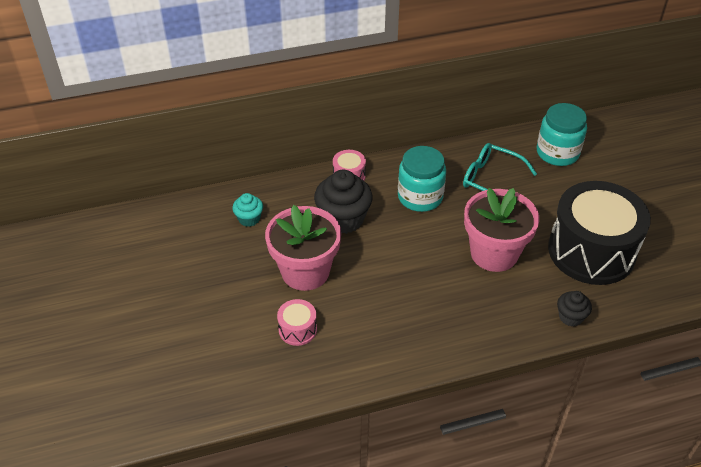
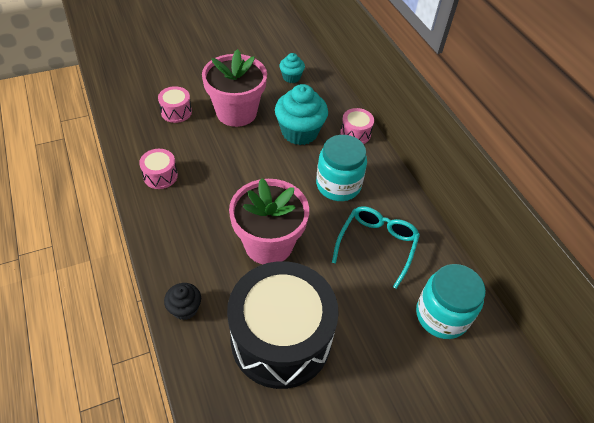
camera: 80 degrees right, 5 degrees up
black cupcake [314,170,373,234] -> turquoise cupcake [275,84,328,145]
none -> pink drum [139,149,178,189]

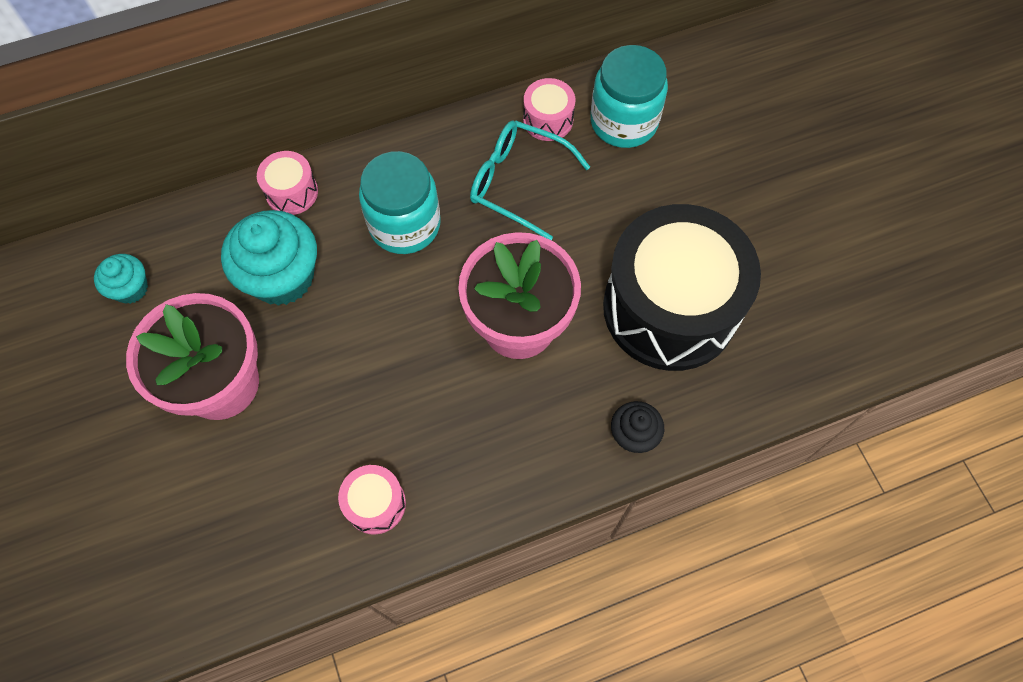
camera: 85 degrees left, 15 degrees up
pink drum [158,86,192,123] -> pink drum moved to [523,78,575,141]

